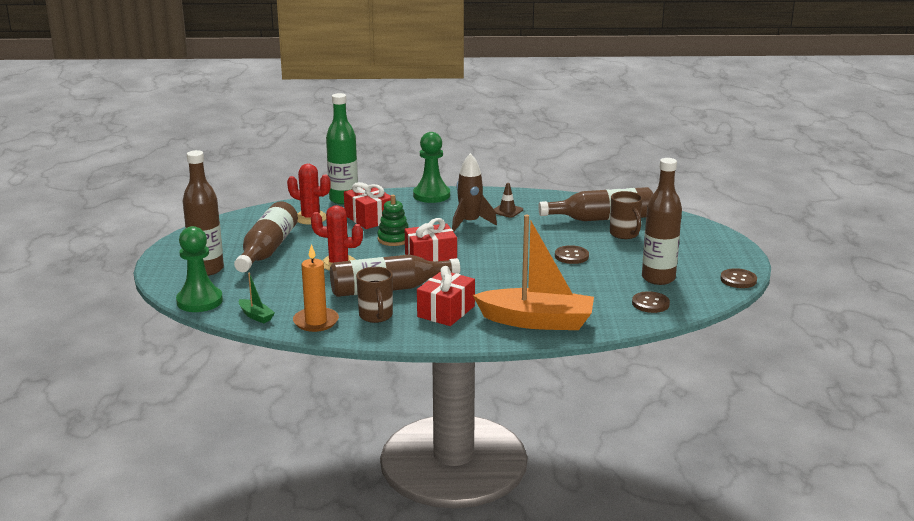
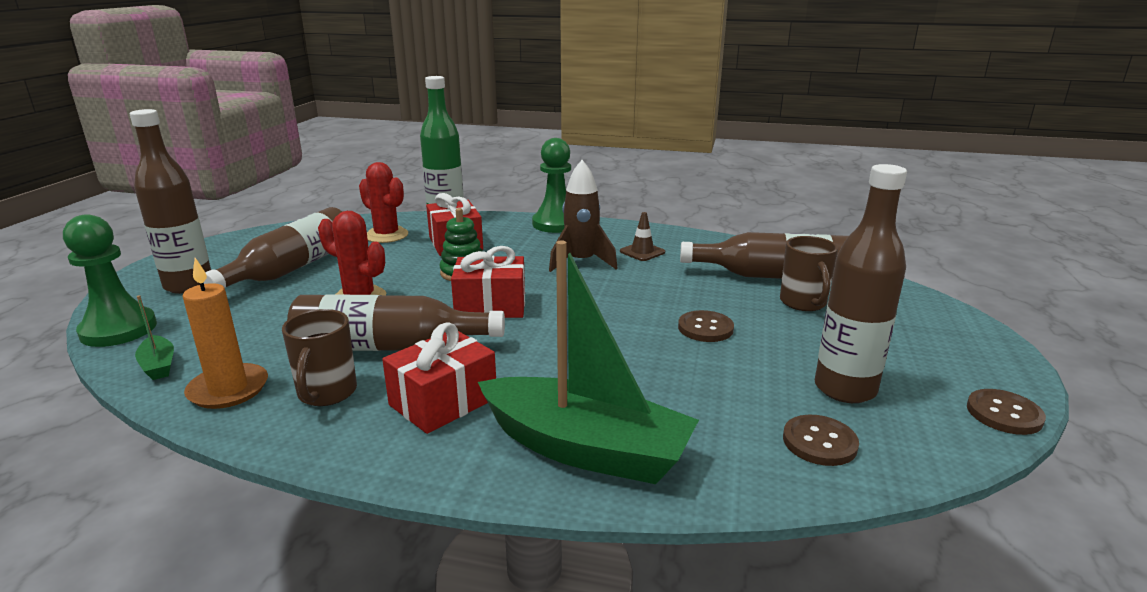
camera: 15 degrees right, 0 degrees up
orange boat [473,215,594,330] -> green boat [478,240,699,484]

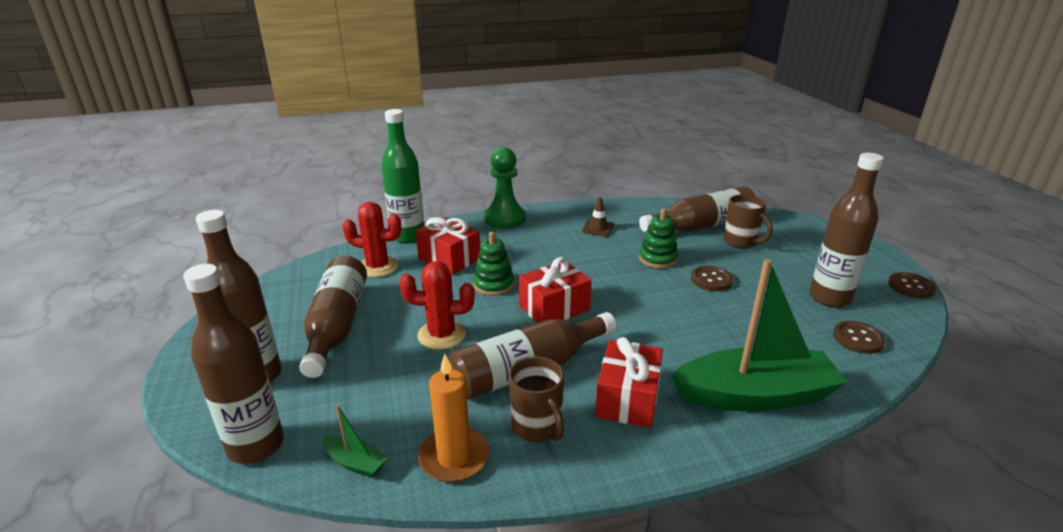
camera: 30 degrees left, 5 degrees up
green pawn [63,214,157,347] -> brown bottle [183,264,284,464]
brown rocket [549,160,618,272] -> none
none -> green stacking toy [639,208,678,268]

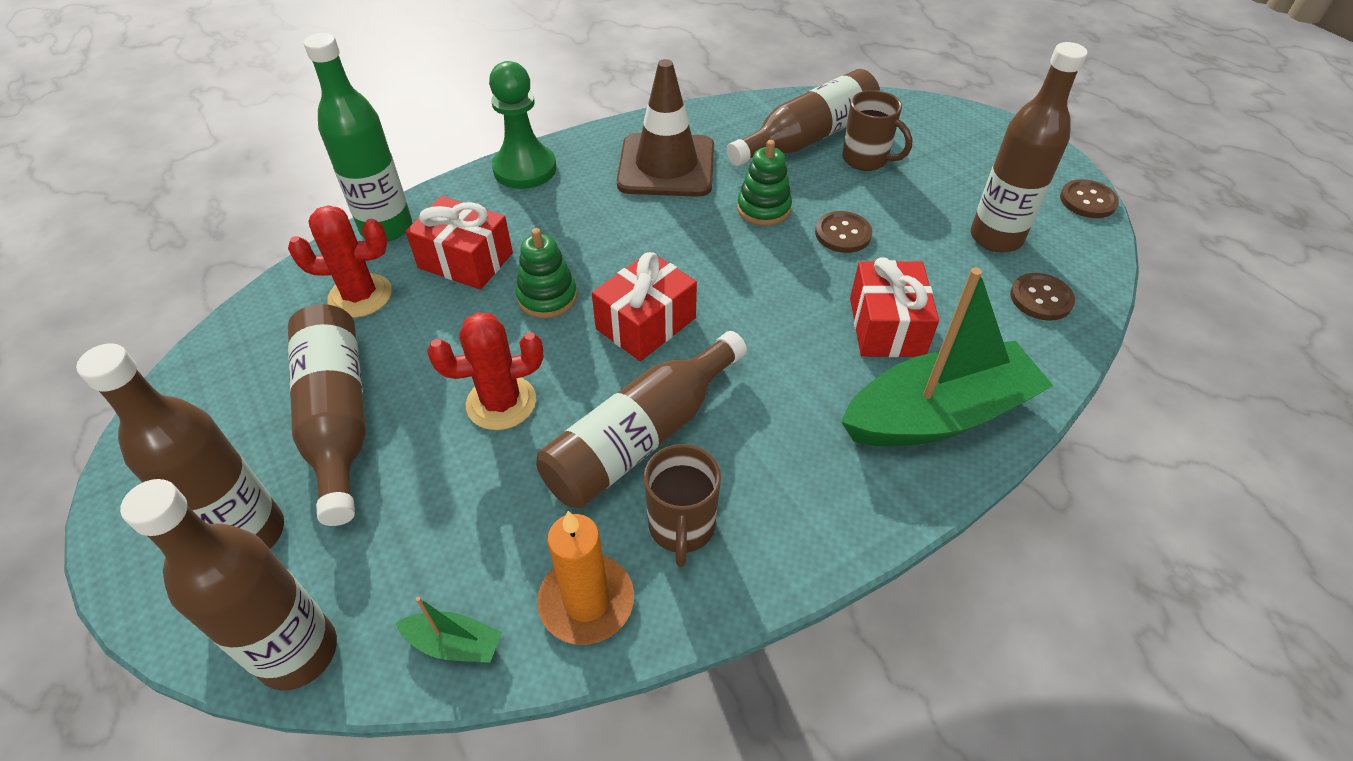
camera: 15 degrees left, 20 degrees up
brown mug [509,356,564,442] -> brown mug turned 45 degrees clockwise [644,444,721,567]
brown traffic cone [582,197,614,237] -> brown traffic cone [617,59,714,197], size x2.26
red gift [595,337,663,428] -> red gift moved to [850,257,939,357]

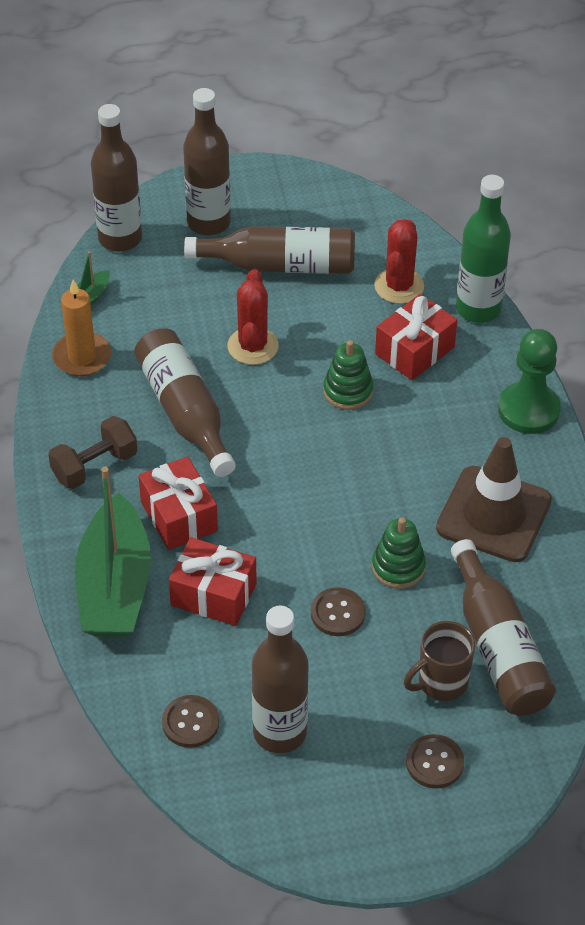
camera: 110 degrees right, 0 degrees up
red gift [592,251,697,361] -> red gift moved to [138,456,218,550]
brown mug [644,444,721,567] -> none
brown button [1060,179,1119,218] -> brown button moved to [406,734,464,789]
none -> brown dumbbell [48,416,137,489]

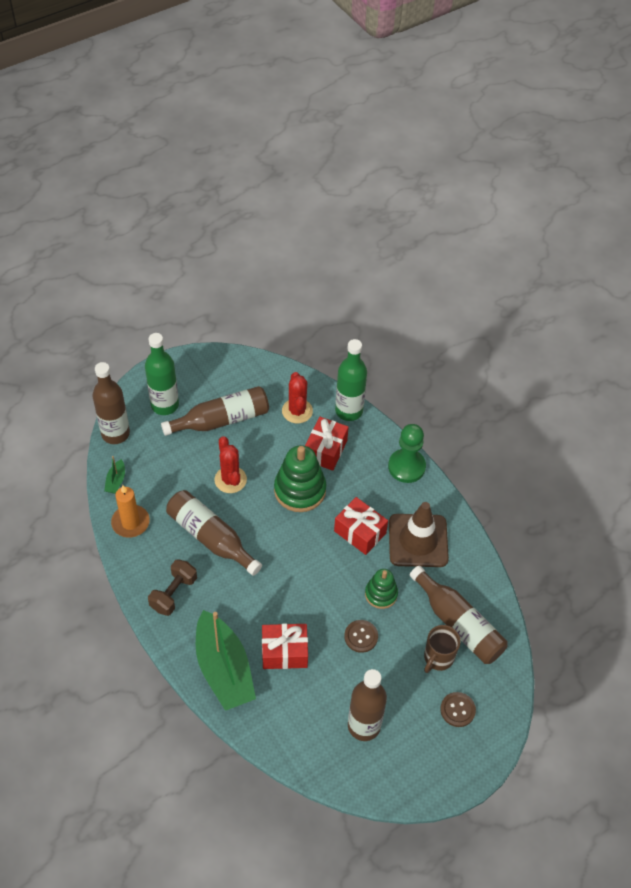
camera: 25 degrees left, 5 degrees up
red gift [138,456,218,550] -> red gift moved to [334,497,388,555]
brown button [162,695,219,748] -> none
brown bottle [183,88,231,235] -> green bottle [145,333,179,415]
green stacking toy [323,340,373,410] -> green stacking toy [274,445,326,512], size x1.67

